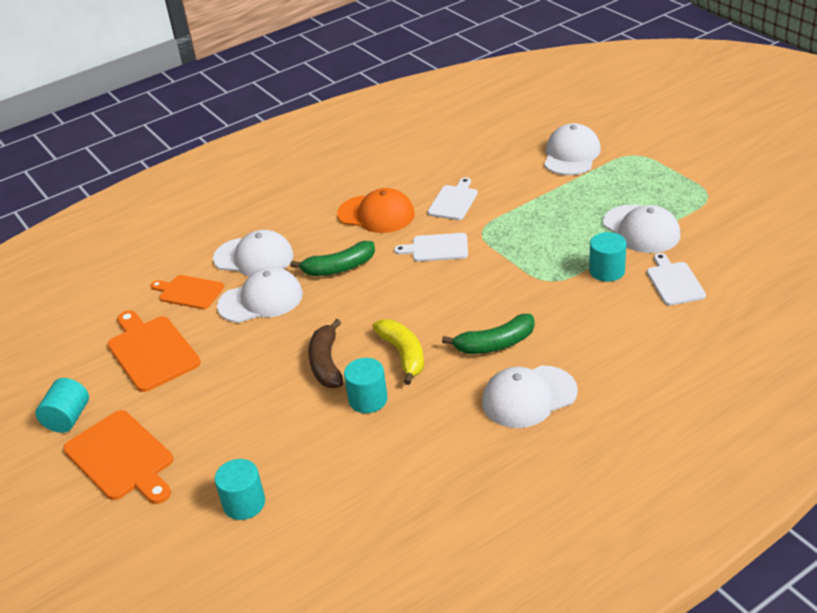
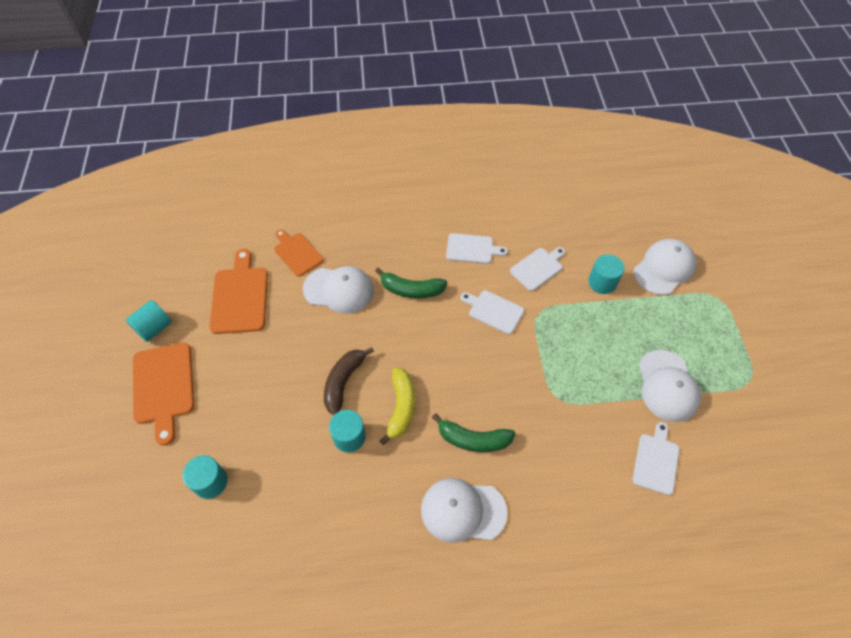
camera: 25 degrees right, 20 degrees up
white cap [213,230,293,276] -> none
orange cap [337,188,415,233] -> white cutting board [446,233,508,264]
turquoise cylinder [589,232,626,282] -> turquoise cylinder moved to [588,254,625,294]

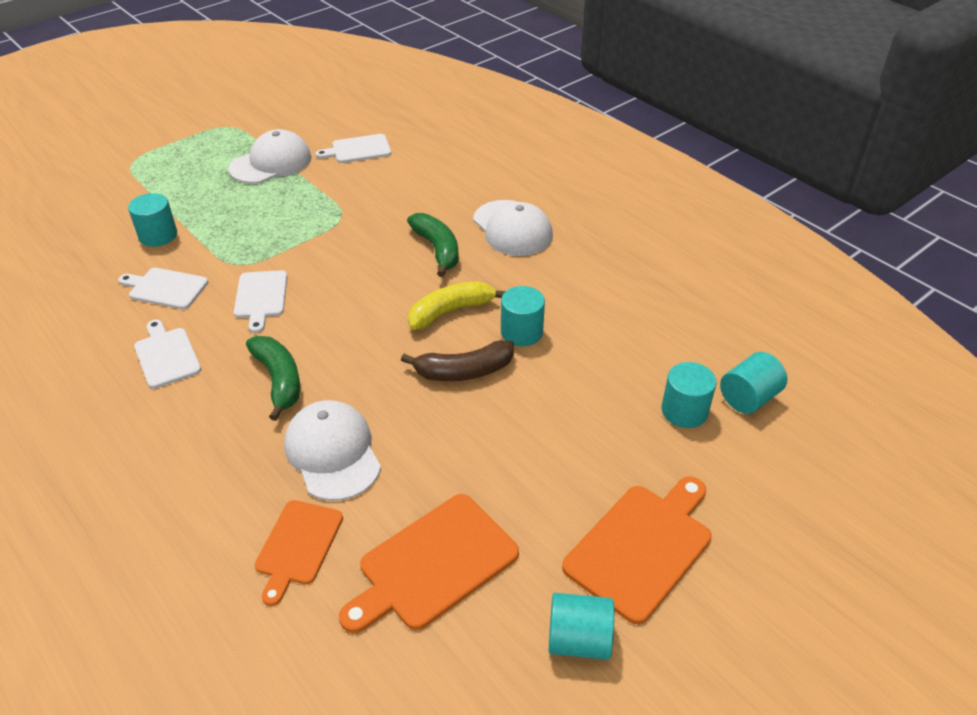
camera: 125 degrees left, 15 degrees down
white cap [634,239,697,295] -> none
none -> turquoise cylinder [720,352,787,414]

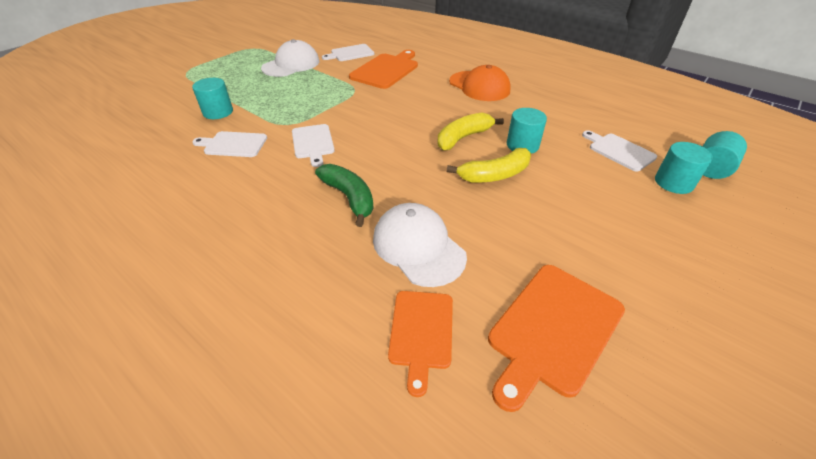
camera: 10 degrees left, 0 degrees up
white cutting board [134,320,201,389] -> white cutting board moved to [582,130,657,172]
brown banana [401,340,514,381] -> yellow banana [446,148,531,183]
green banana [407,213,458,277] -> none
white cap [473,200,553,256] -> orange cap [449,65,511,101]
turquoise cylinder [549,593,614,660] -> none
orange cutting board [562,476,712,624] -> orange cutting board moved to [349,50,418,89]

